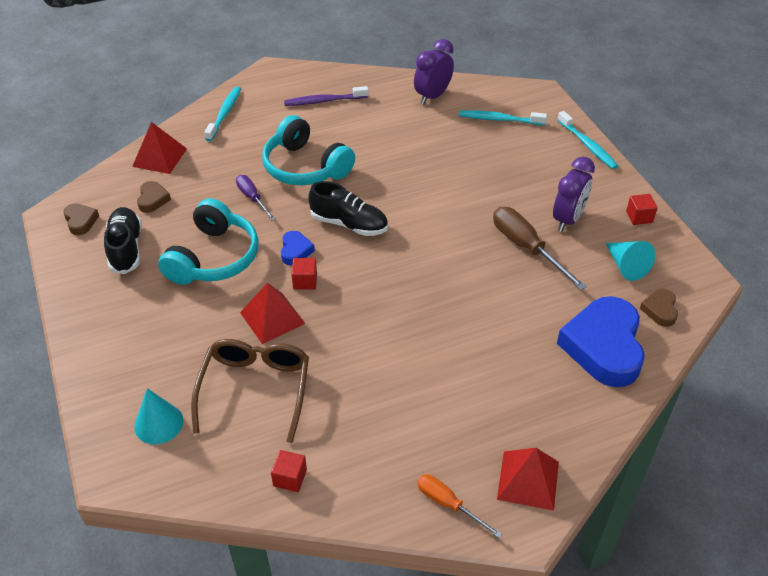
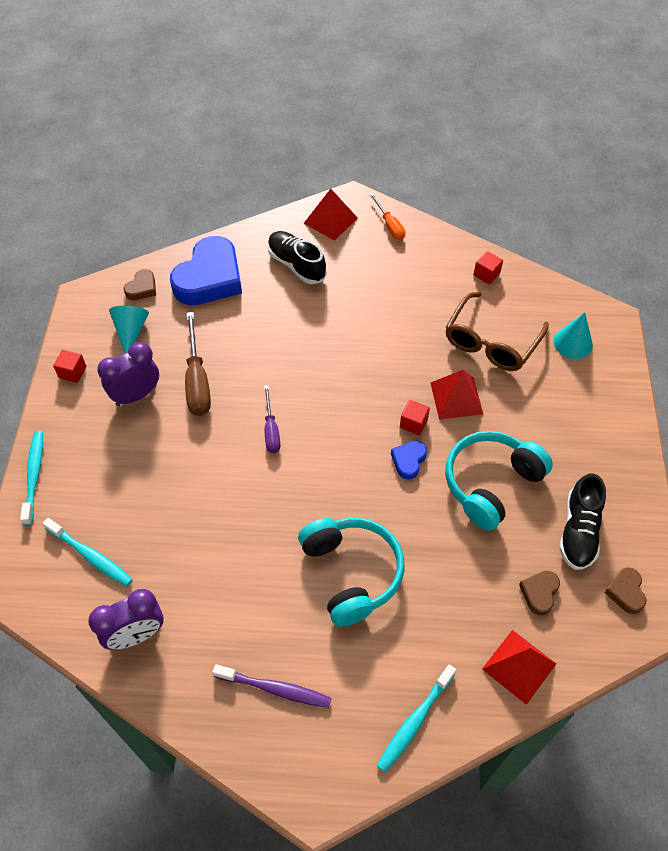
camera: 155 degrees left, 10 degrees up
purple screwdriver [236,175,276,221] -> purple screwdriver moved to [264,385,280,453]
black shoe [308,181,388,236] -> black shoe moved to [268,231,327,284]

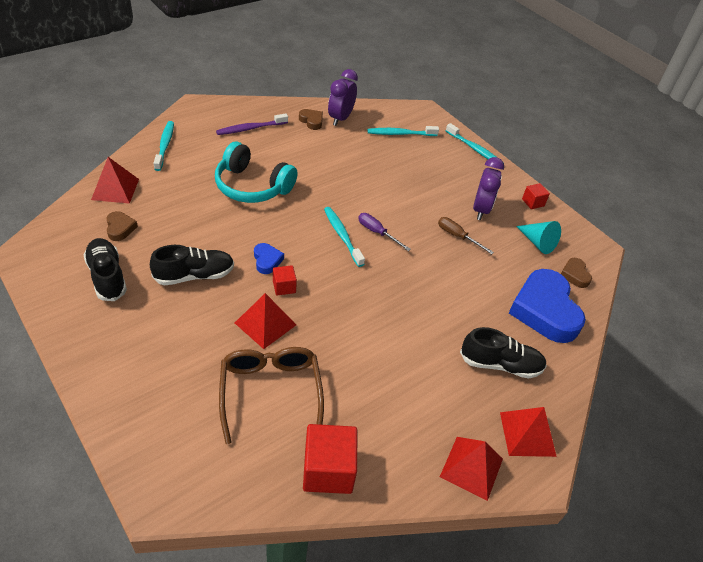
camera: 135 degrees right, 10 degrees down
brown screwdriver [185,312,211,416] -> brown screwdriver [438,217,494,254], size x0.61
orange screwdriver [369,193,405,240] -> red pyramid [440,437,503,501]
turquoise headphones [445,431,553,531] -> black shoe [150,245,234,285]
red cube [473,251,503,284] -> red cube [303,424,357,494], size x1.93
turquoise cone [554,312,593,359] -> none
brown heart [605,567,646,614] -> brown heart moved to [299,109,323,130]
none -> turquoise toothbrush [324,207,365,267]

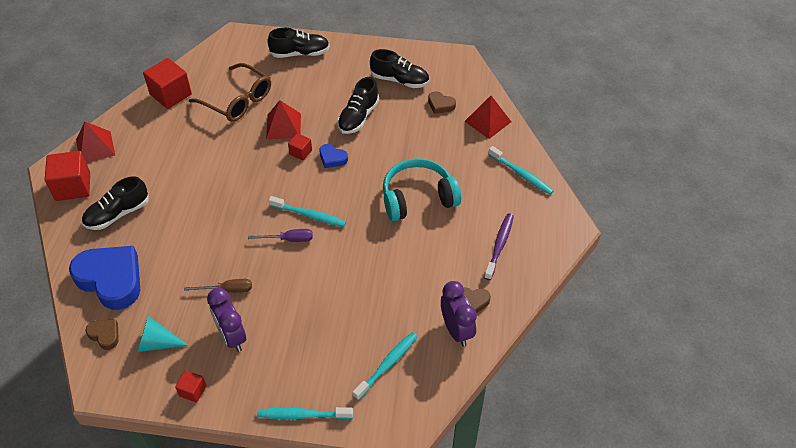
camera: 140 degrees right, 5 degrees up
red pyramid [500,407,557,457] -> red cube [45,151,90,201]
none -> black shoe [267,28,330,58]

